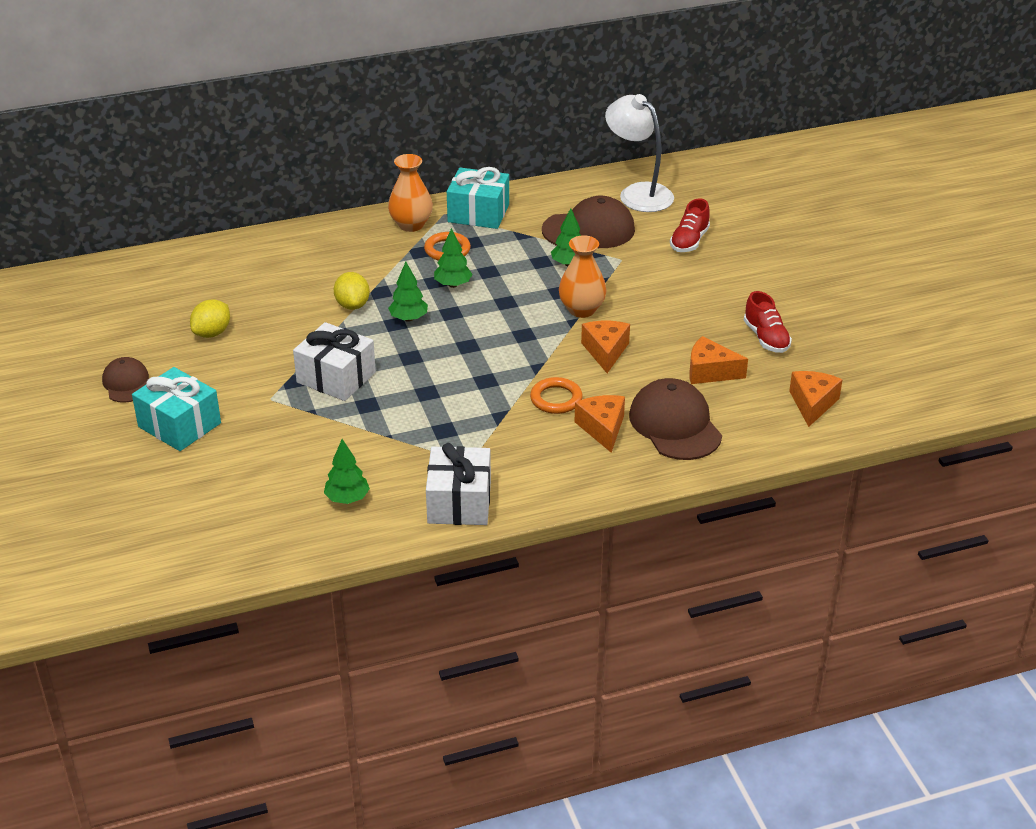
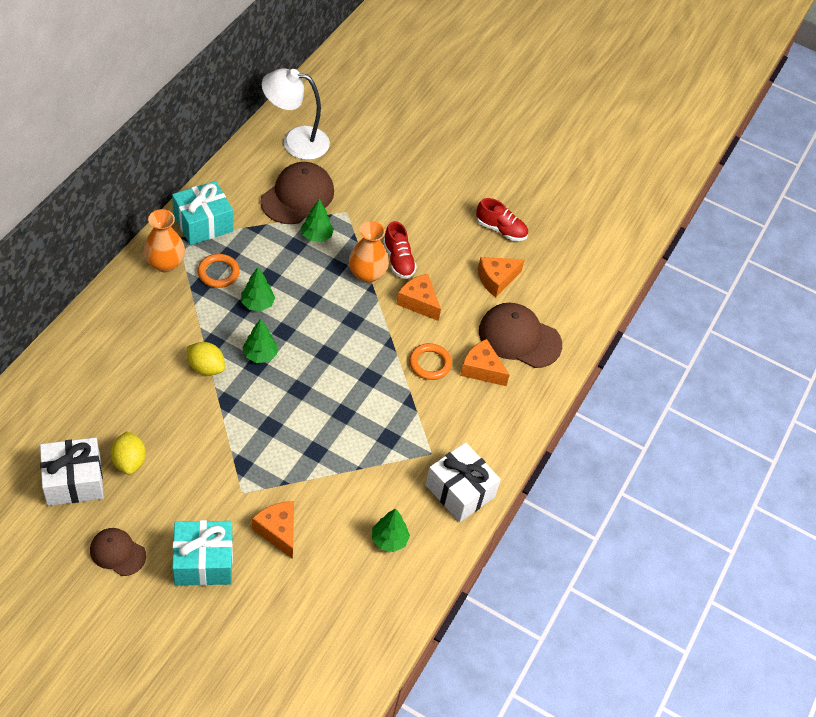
camera: 50 degrees left, 15 degrees up
white gift [293,322,376,401] -> white gift moved to [40,438,104,506]
red shoe [670,198,710,252] -> red shoe moved to [383,221,417,279]
orange cheese [789,371,843,427] -> orange cheese moved to [252,501,294,559]

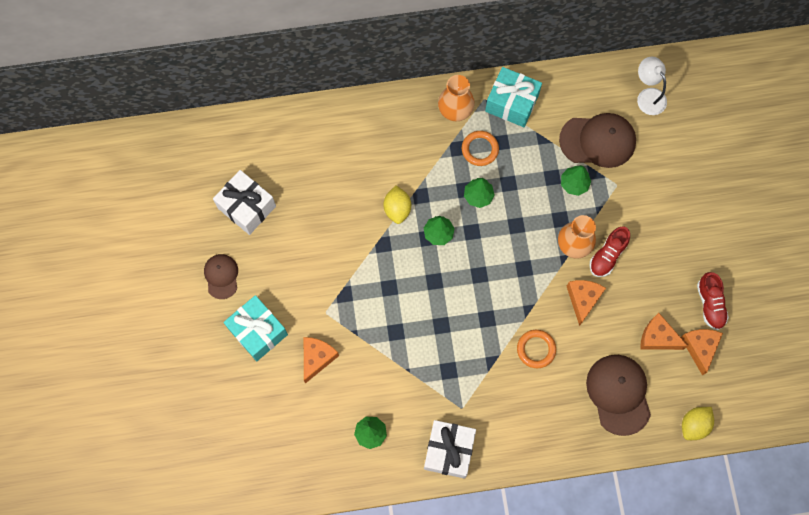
camera: 60 degrees right, 20 degrees up
yellow lemon [111,431,146,475] -> yellow lemon moved to [682,407,714,440]
white lamp [262,68,330,160] -> white lamp [637,57,667,115], size x0.66
orange cheese [460,339,510,386] -> orange cheese moved to [681,329,723,376]

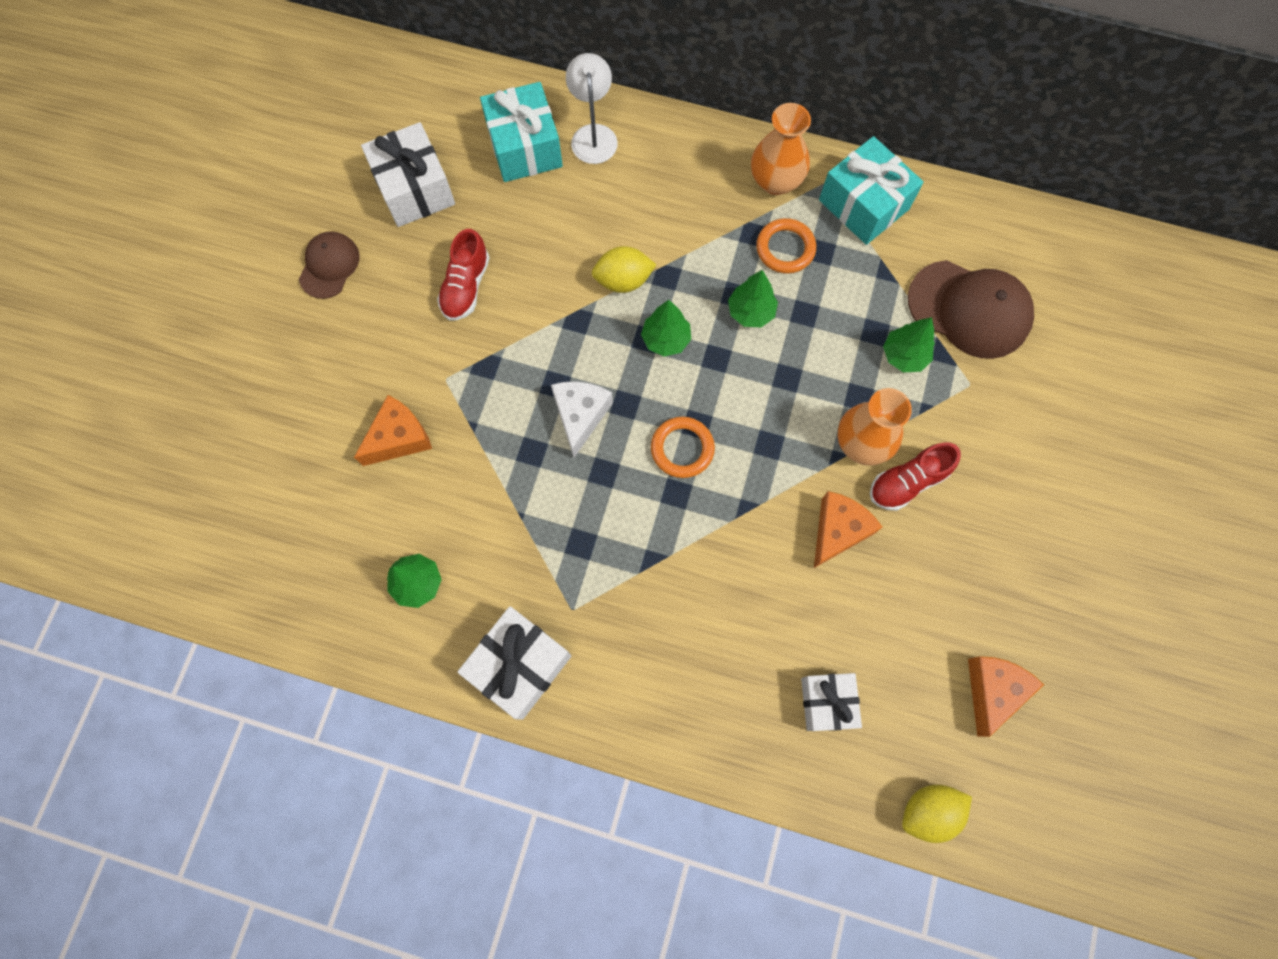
camera: 25 degrees right, 0 degrees up
turquoise gift [223,295,288,361] -> turquoise gift moved to [480,82,563,182]
yellow lemon [383,186,411,224] -> yellow lemon turned 60 degrees clockwise [592,246,656,293]
orange ring [517,330,556,368] -> orange ring moved to [651,417,715,478]
brown cap [586,355,651,436] -> white gift [801,673,862,731]
white lamp [637,57,667,115] -> white lamp moved to [566,53,618,164]
orange cheese [640,313,688,350] -> none
red shoe [697,272,729,330] -> red shoe moved to [437,229,490,321]
none -> white cheese [551,381,613,457]

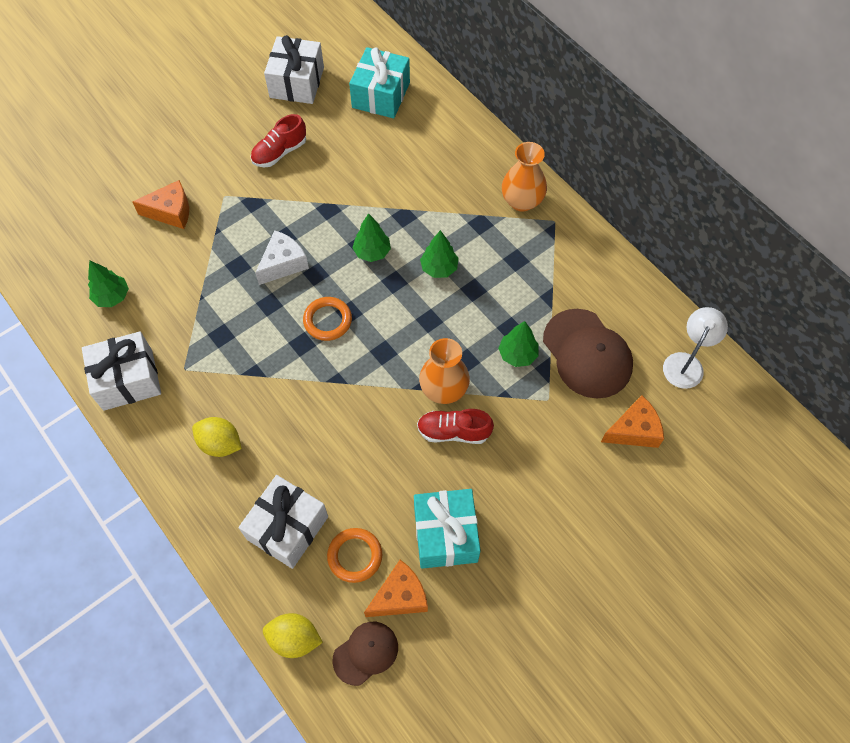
camera: 35 degrees right, 10 degrees down
brown cap [299,231,360,299] -> brown cap moved to [332,622,398,686]
white lamp [566,53,618,164] -> white lamp moved to [663,307,728,389]
yellow lemon [592,246,656,293] -> yellow lemon moved to [192,417,242,457]
orange ring [756,218,816,274] -> orange ring moved to [327,528,382,583]
white gift [801,673,862,731] -> white gift [238,475,328,569], size x1.54
orange cheese [814,491,882,568] -> orange cheese moved to [601,395,664,448]
turquoise gift [819,136,924,245] -> turquoise gift moved to [414,489,481,569]

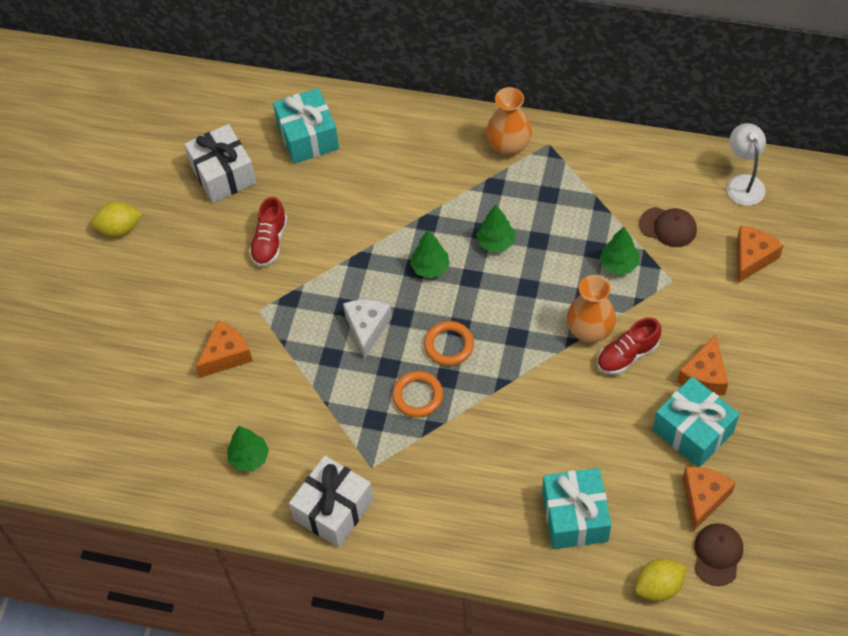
camera: 35 degrees left, 5 degrees down
yellow lemon [192,417,242,457] -> yellow lemon moved to [92,202,142,237]
white gift [238,475,328,569] -> turquoise gift [542,468,611,549]
orange ring [327,528,382,583] -> orange ring moved to [392,371,443,418]
brown cap [543,309,633,399] -> brown cap [639,207,697,247], size x0.58
none -> orange cheese [677,335,728,395]

